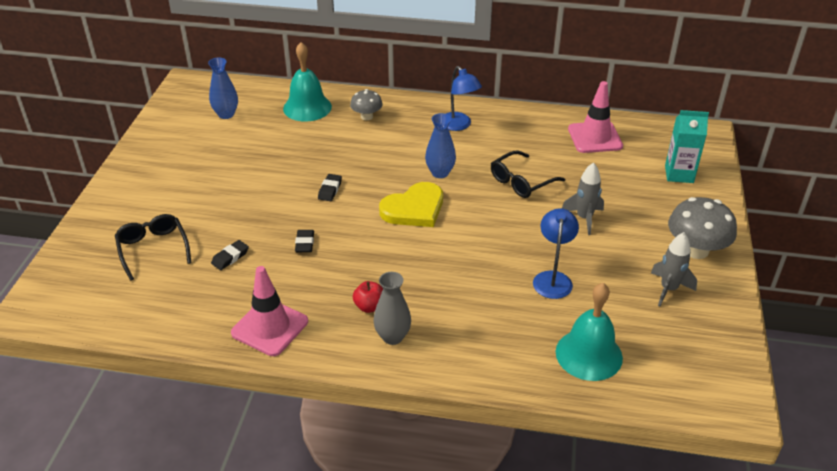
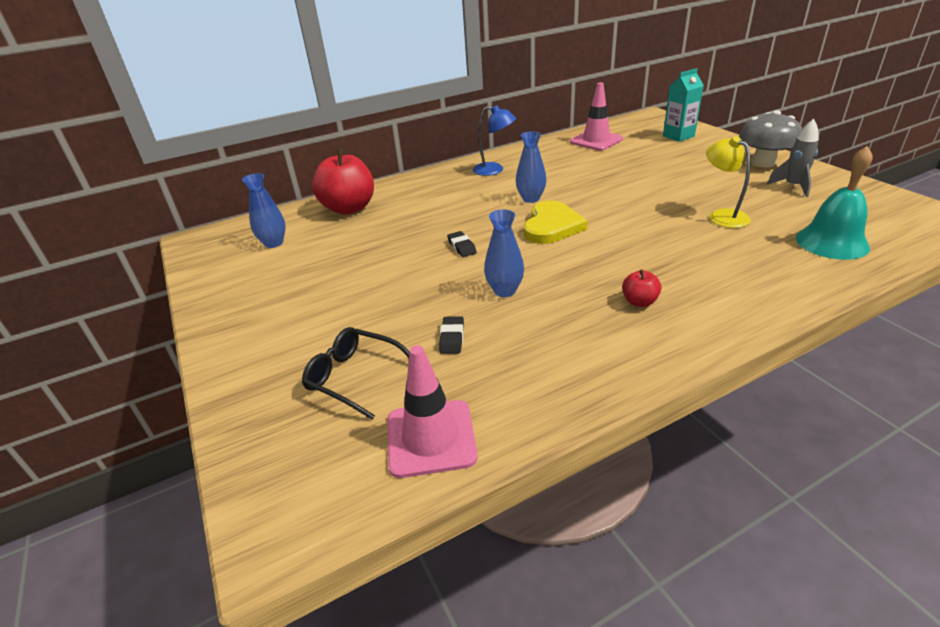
camera: 35 degrees left, 5 degrees down
pink traffic cone [231,266,308,356] -> pink traffic cone moved to [388,345,478,478]
turquoise bell [283,42,332,122] -> red apple [312,149,374,215]
black eraser [295,230,314,252] -> blue vase [484,209,524,297]
grey mushroom [350,89,383,120] -> none
grey vase [373,272,411,345] -> none
black glasses [491,151,565,198] -> none
blue lamp [533,208,579,299] -> yellow lamp [706,136,751,228]
grey rocket [562,162,604,235] -> none

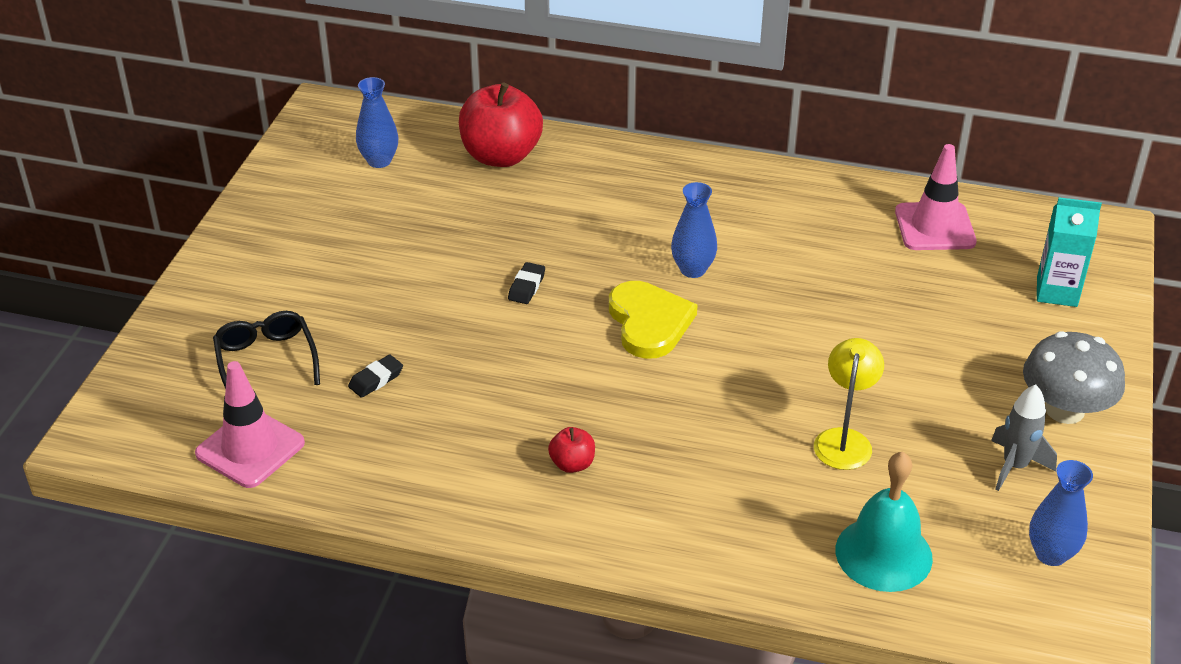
camera: 40 degrees right, 5 degrees up
blue lamp [473,105,516,176] -> none
blue vase [484,209,524,297] -> blue vase moved to [1029,460,1093,566]
yellow heart [524,201,588,244] -> yellow heart turned 75 degrees counterclockwise [609,281,697,359]

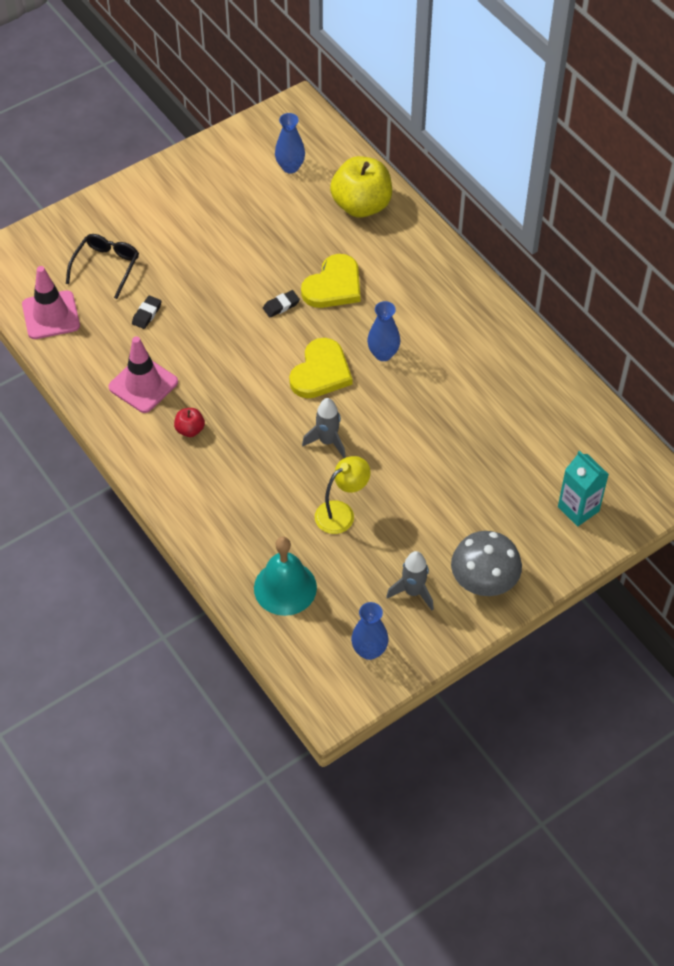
camera: 40 degrees right, 15 degrees up
black eraser [348,354,403,398] -> black eraser turned 60 degrees counterclockwise [132,296,162,329]
red apple [459,82,543,167] -> yellow apple [330,156,392,218]
pink traffic cone [895,144,977,250] -> pink traffic cone moved to [108,336,178,413]
none -> yellow heart [301,254,360,308]
none -> grey rocket [302,398,346,458]

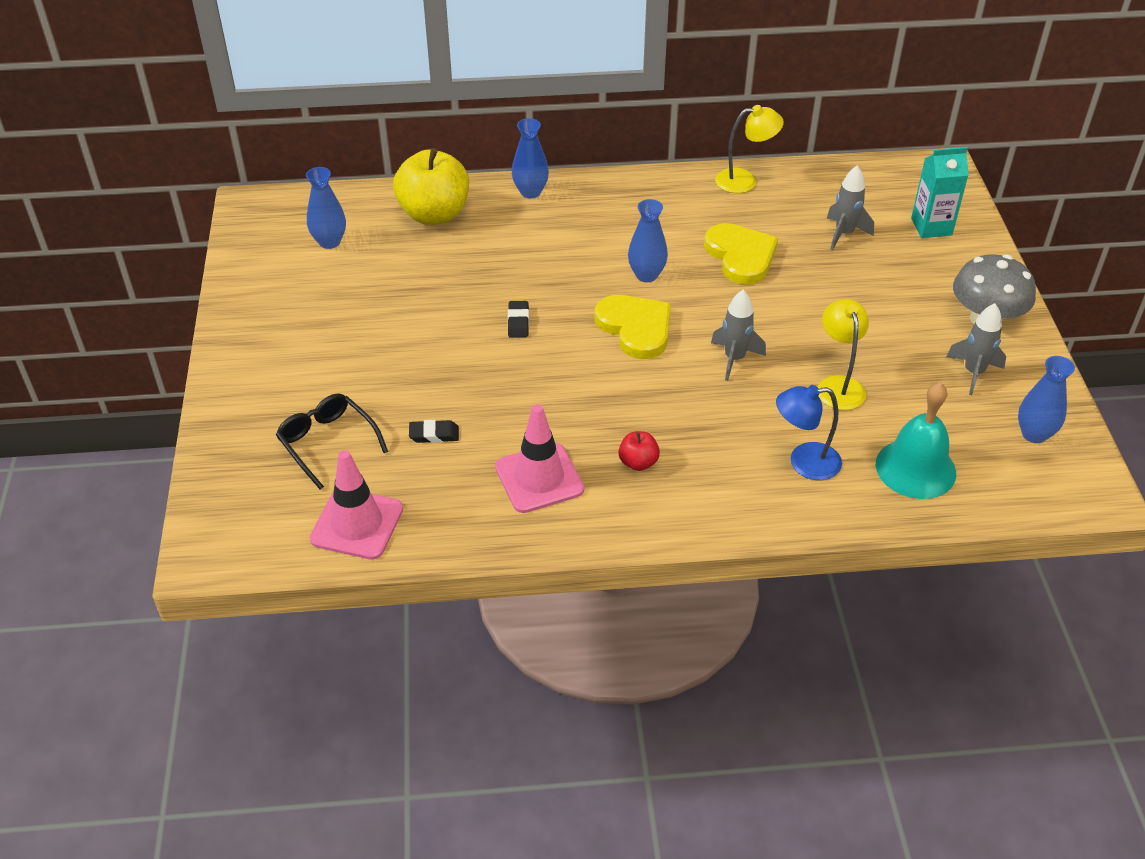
camera: 60 degrees left, 10 degrees down
black eraser [132,296,162,329] -> black eraser turned 60 degrees counterclockwise [409,420,459,443]
yellow heart [301,254,360,308] -> yellow heart moved to [704,223,778,285]
none -> blue vase [512,118,549,198]
none -> yellow lamp [715,105,784,193]
none -> blue lamp [776,385,842,480]
none -> grey rocket [827,166,874,250]

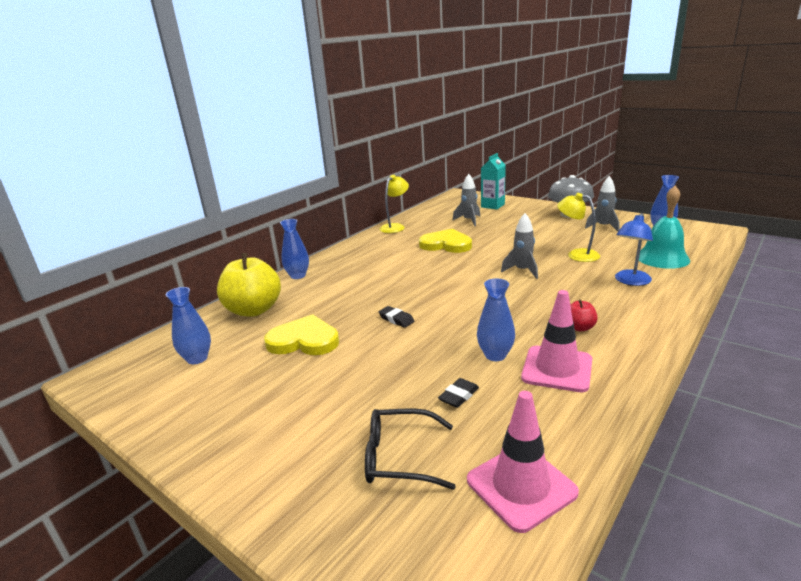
camera: 45 degrees left, 20 degrees down
yellow heart [595,295,671,359] -> yellow heart moved to [264,314,339,355]
blue vase [628,199,668,282] -> blue vase moved to [477,279,515,361]

